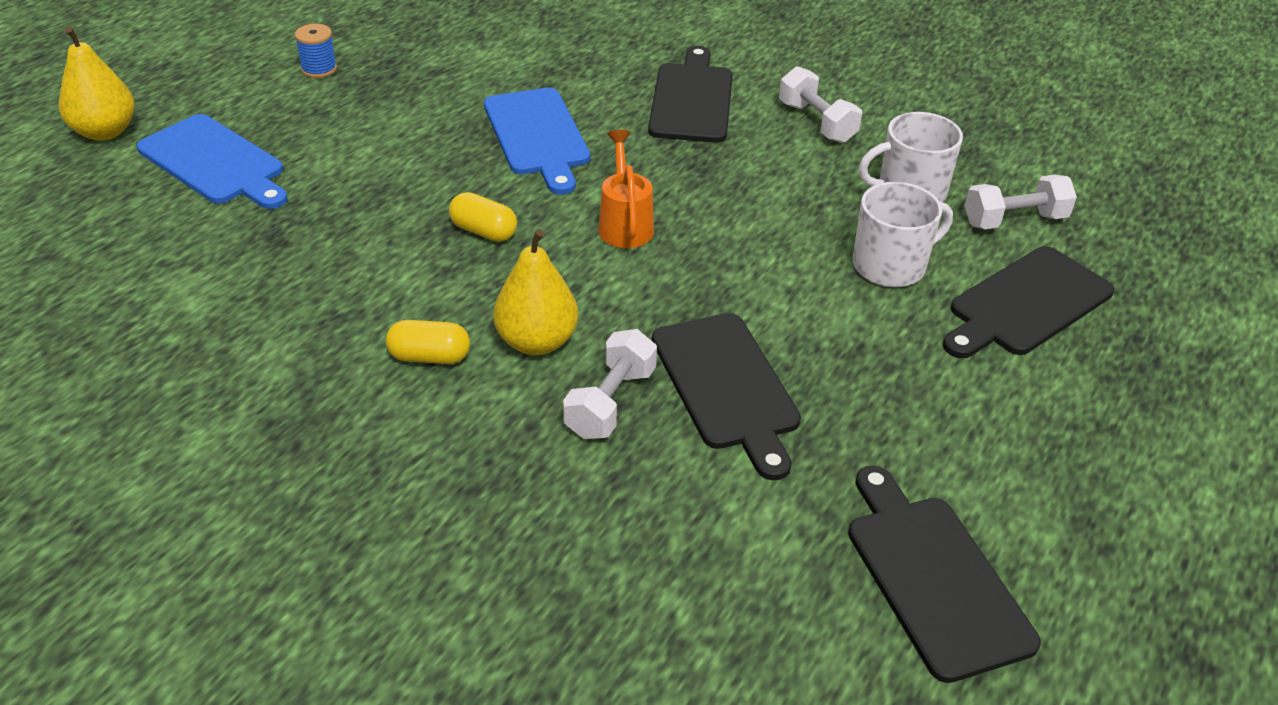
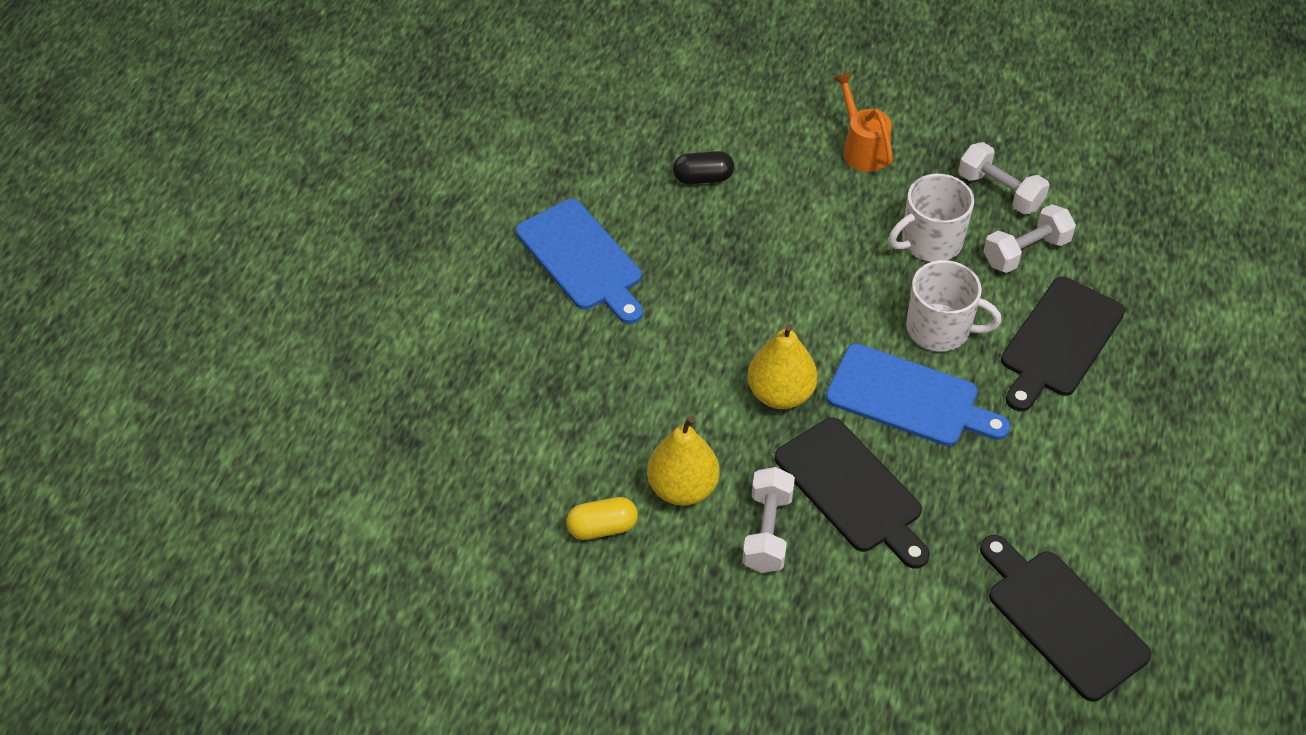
camera: 15 degrees left, 10 degrees up
yellow pear [59,27,135,141] -> yellow pear moved to [748,324,817,409]
blue cutting board [137,114,288,209] -> blue cutting board moved to [826,344,1010,446]
blue spool [295,24,337,78] -> none
yellow capsule [449,192,517,242] -> none
orange watering can [598,130,654,248] -> orange watering can moved to [833,72,893,172]
black cutting board [648,46,733,143] -> black capsule [673,151,734,184]
white dumbbell [779,66,862,143] -> white dumbbell moved to [958,142,1050,214]
white mug [853,182,953,287] -> white mug turned 60 degrees clockwise [906,260,1001,351]

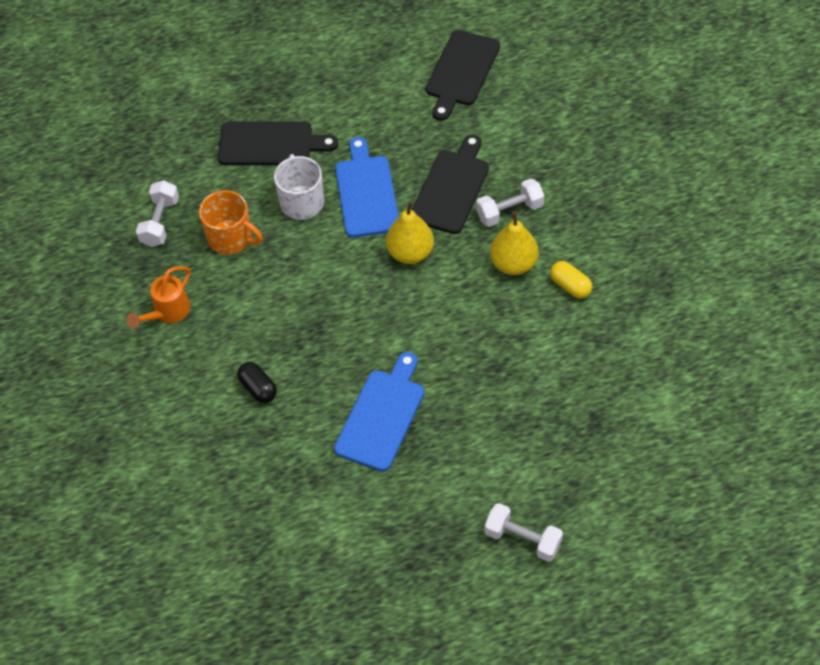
camera: 120 degrees left, 5 degrees up
white mug [889,174,974,262] -> orange mug [199,190,263,255]
white dumbbell [983,204,1076,273] -> white dumbbell moved to [484,503,563,562]

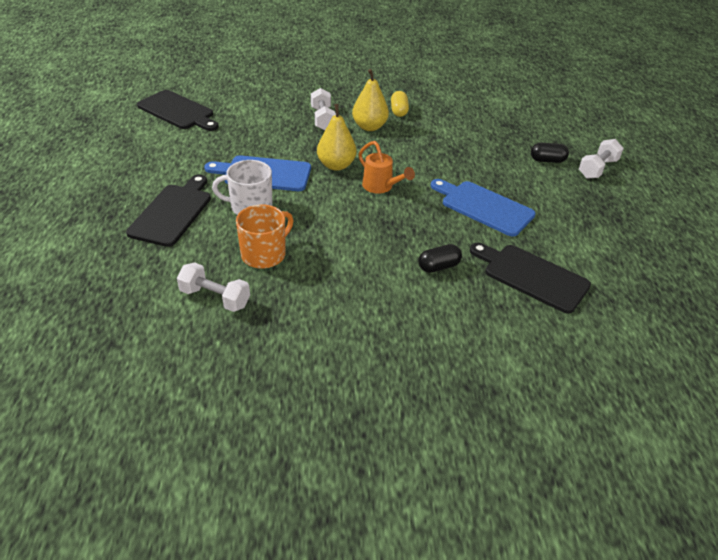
camera: 80 degrees left, 15 degrees down
orange watering can [127,266,191,328] -> orange watering can moved to [358,141,415,194]
black cutting board [412,134,489,234] -> black cutting board moved to [470,243,591,314]
yellow capsule [550,261,593,299] -> yellow capsule turned 60 degrees counterclockwise [391,91,409,117]
none -> black capsule [531,143,569,163]

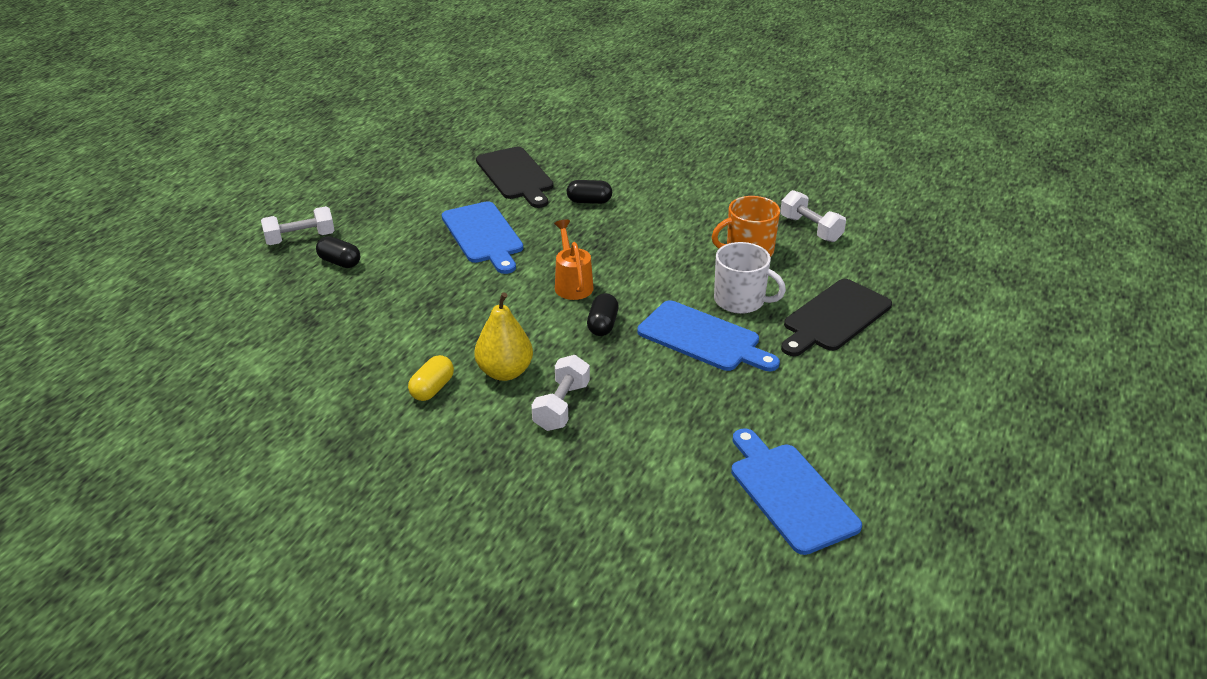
camera: 150 degrees left, 5 degrees down
black cutting board [137,90,219,131] -> blue cutting board [731,428,862,555]
yellow pear [317,104,356,171] -> black capsule [587,293,619,336]

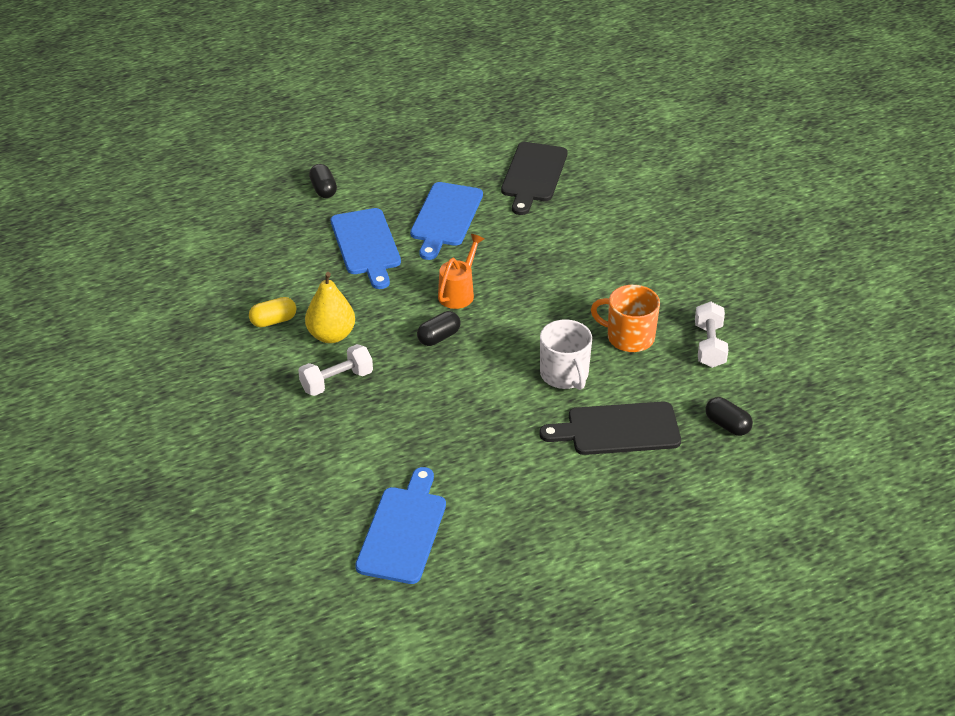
camera: 40 degrees right, 5 degrees up
white dumbbell [261,206,335,245] -> none
black capsule [567,180,612,204] -> black capsule moved to [705,397,753,436]
blue cutting board [637,300,780,371] -> blue cutting board moved to [331,208,401,289]

